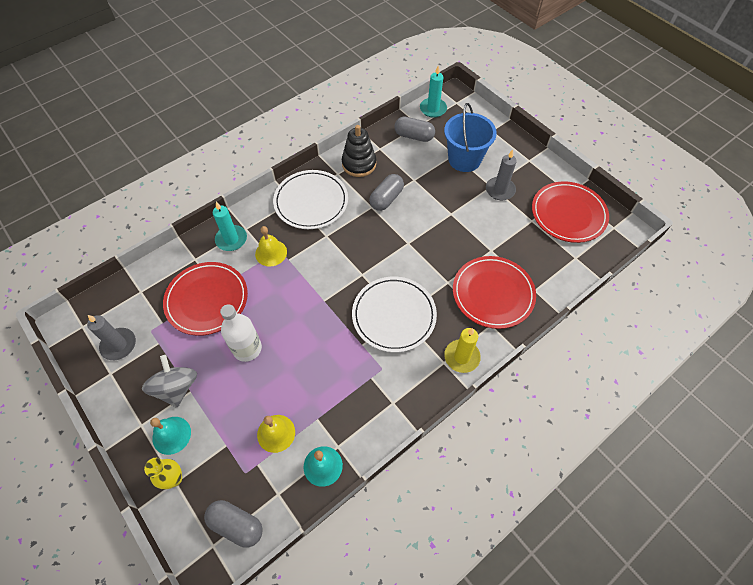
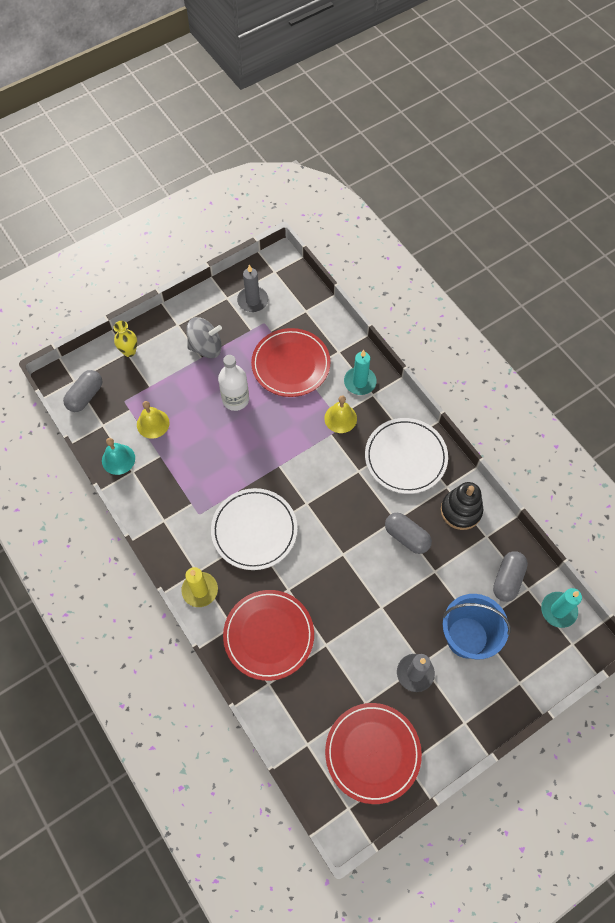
camera: 95 degrees right, 5 degrees up
turquoise bell [150,417,191,455] -> none

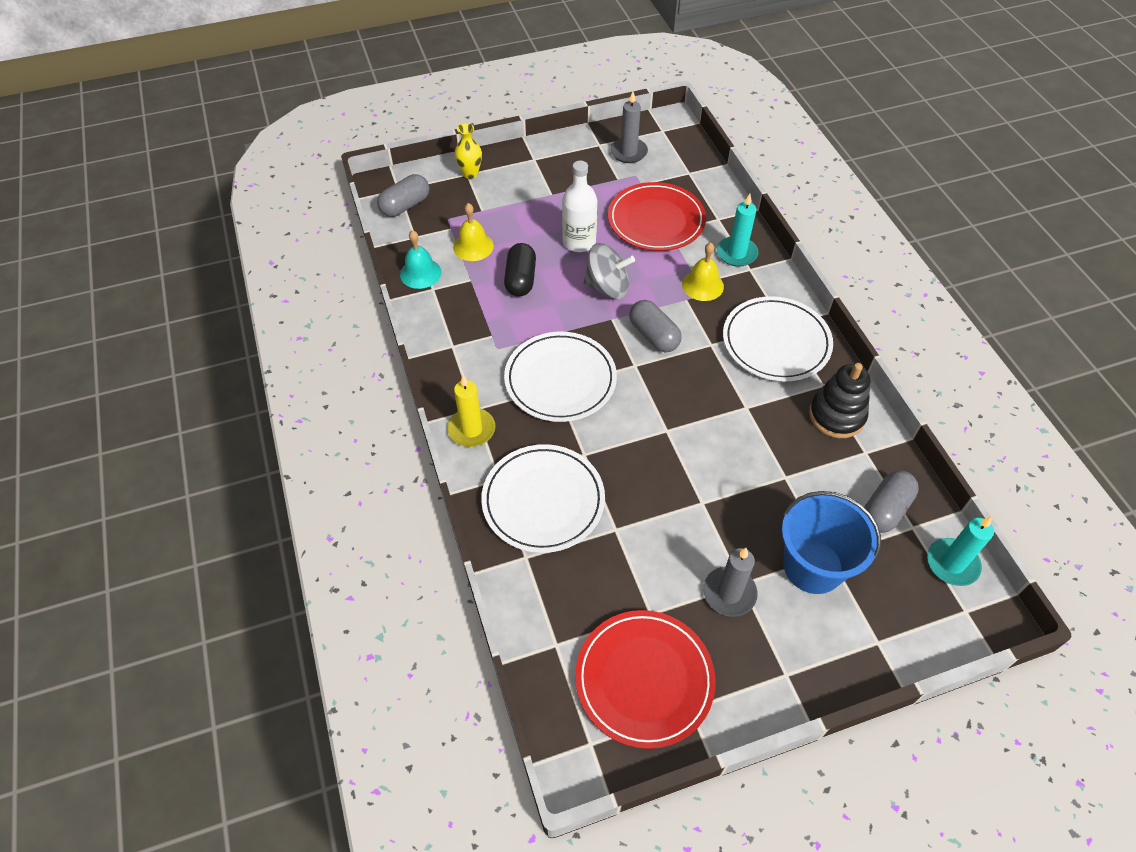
camera: 15 degrees right, 10 degrees down
grey spinning top [187,317,222,358] -> grey spinning top moved to [583,243,635,299]
red plate [223,590,314,681] -> white plate [481,444,605,553]
grey capsule [385,513,432,554] -> grey capsule moved to [629,300,682,352]
none -> black capsule [504,243,536,297]

